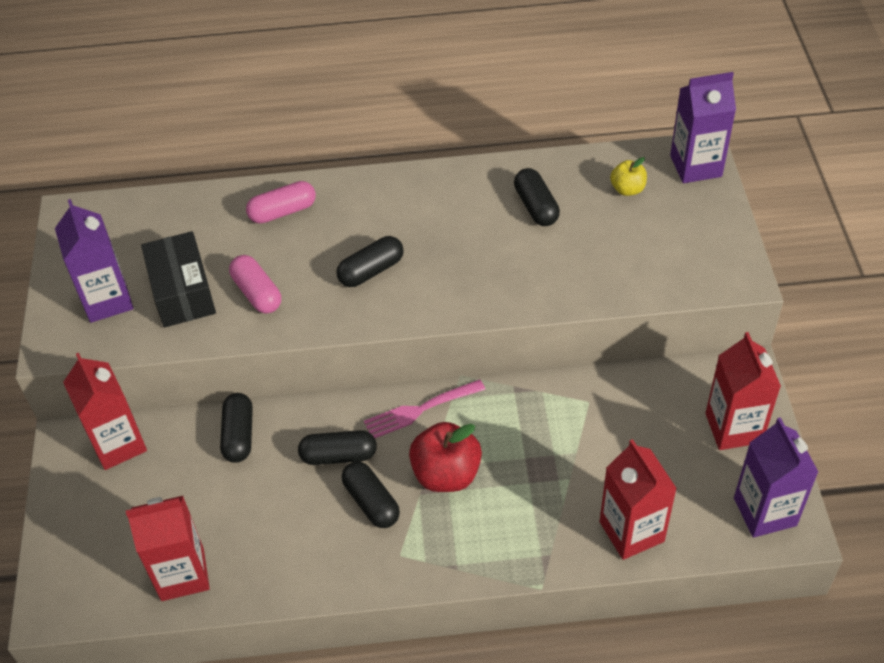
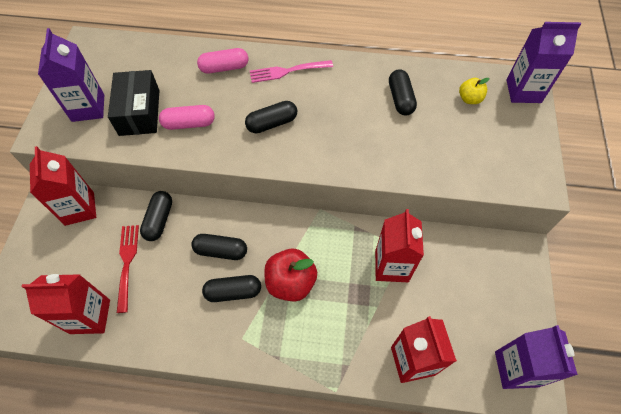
camera: 10 degrees right, 10 degrees up
pink capsule [229,255,281,314] -> pink capsule turned 75 degrees counterclockwise [159,105,215,130]
black capsule [342,462,400,528] -> black capsule turned 75 degrees counterclockwise [202,275,261,302]
pink fork [364,379,486,438] -> pink fork moved to [250,60,333,83]
red carton [705,332,781,450] -> red carton moved to [375,209,424,282]
none -> red fork [117,225,139,313]

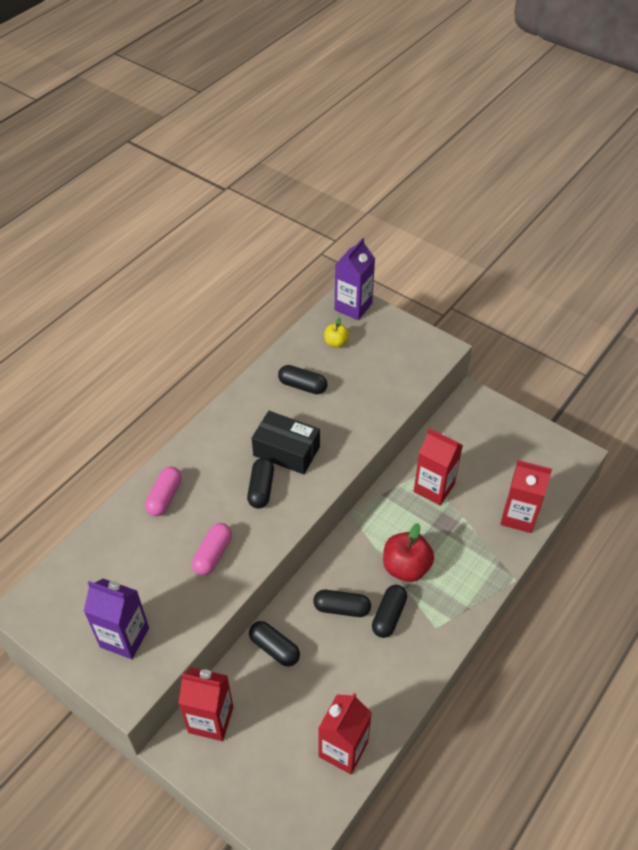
camera: 60 degrees left, 10 degrees down
black box [108,70,159,136] -> black box moved to [252,411,320,475]
red fork [117,225,139,313] -> none
black capsule [191,234,247,260] -> black capsule turned 60 degrees clockwise [313,590,371,617]
pink fork [250,60,333,83] -> none
purple carton [495,325,578,389] -> none

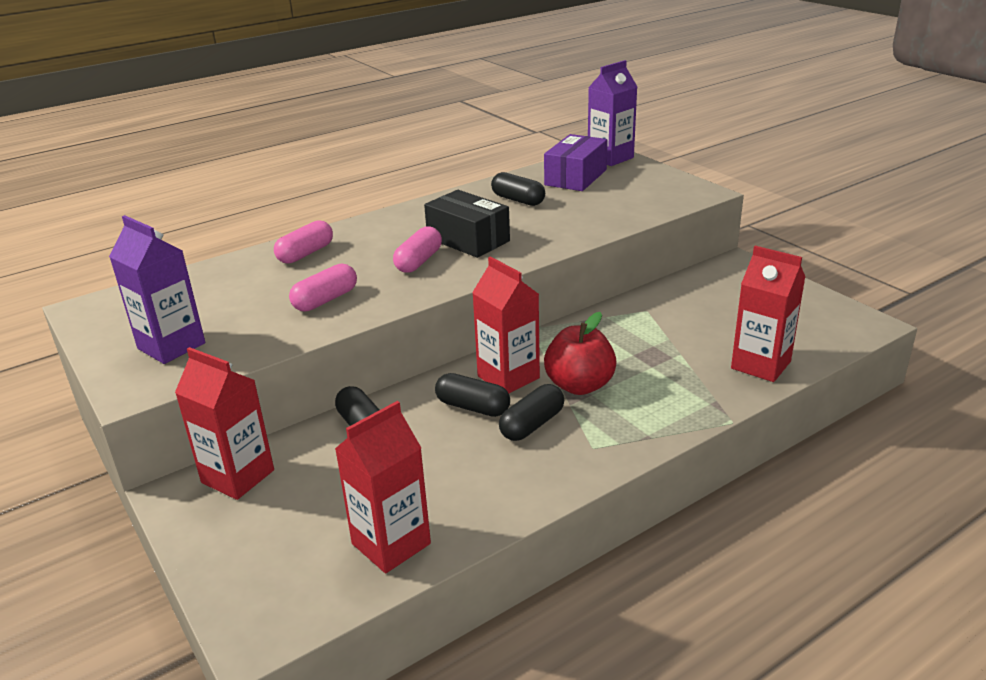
camera: 20 degrees right, 20 degrees down
black capsule [247,458,274,508] -> pink capsule [393,226,442,273]
yellow apple [324,317,349,348] -> purple box [544,134,608,191]
red carton [414,428,463,505] -> red carton moved to [472,256,540,394]

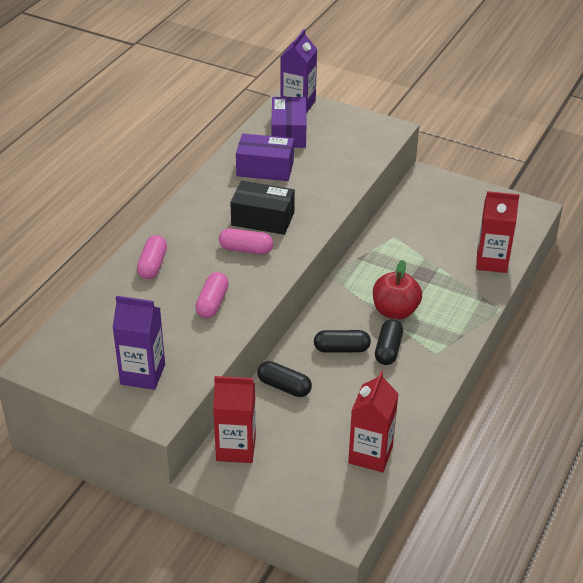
camera: 30 degrees left, 10 degrees up
pink capsule [393,226,442,273] -> pink capsule turned 75 degrees counterclockwise [219,228,273,254]
red carton [472,256,540,394] -> none
black capsule [491,172,545,206] -> purple box [236,134,294,181]

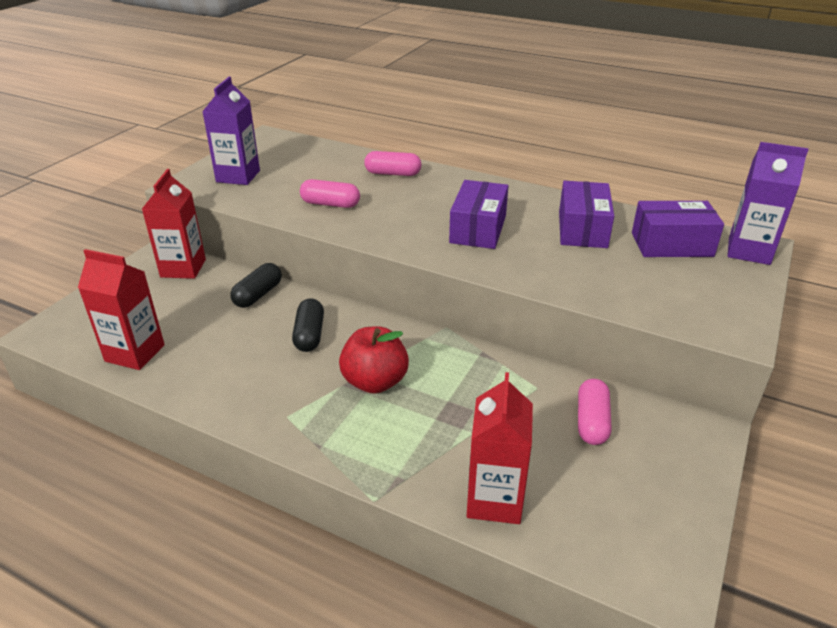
camera: 90 degrees right, 5 degrees down
pink capsule [219,228,273,254] -> pink capsule moved to [578,379,611,445]
black box [230,181,295,235] -> purple box [449,180,508,249]
black capsule [375,319,403,365] -> none

